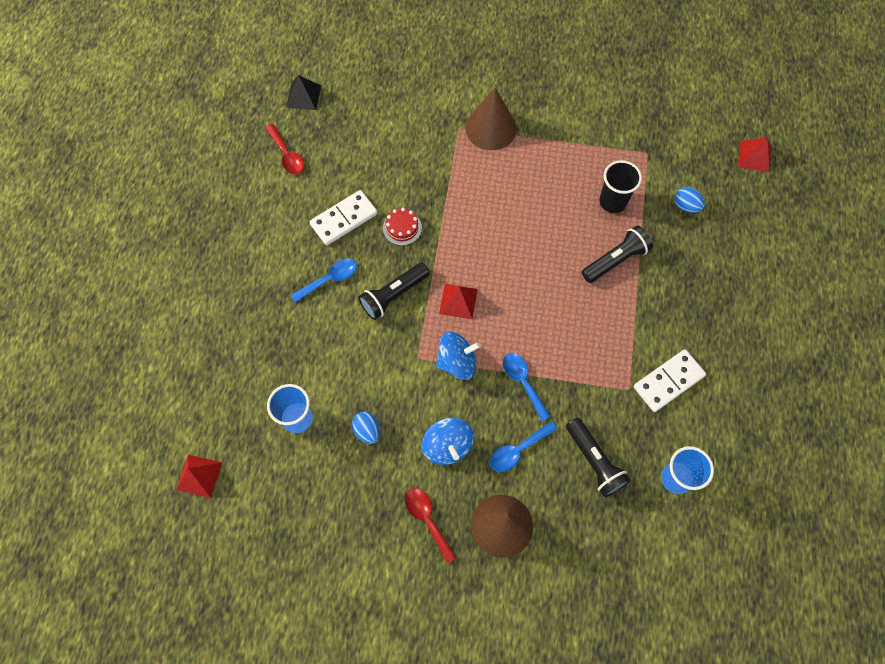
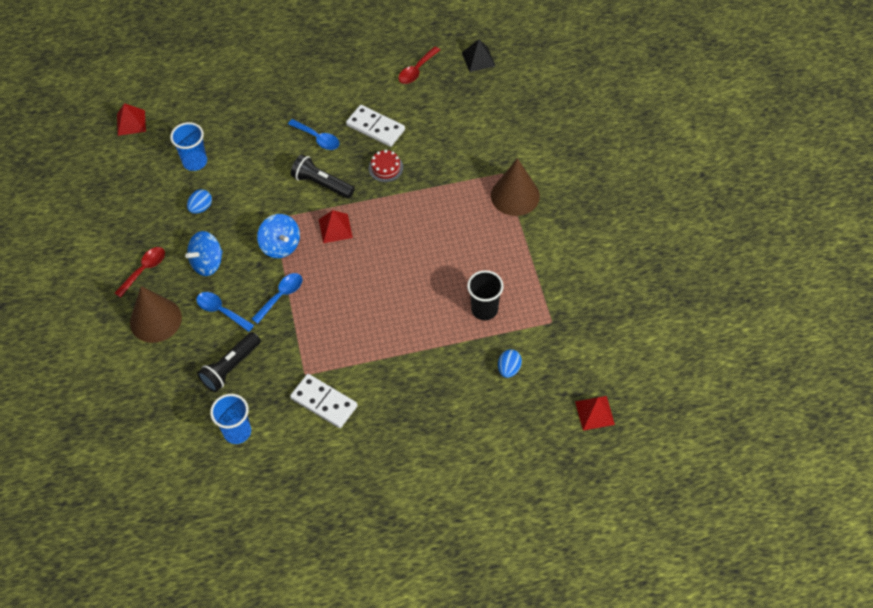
camera: 70 degrees right, 10 degrees down
black flashlight [582,226,653,283] -> none

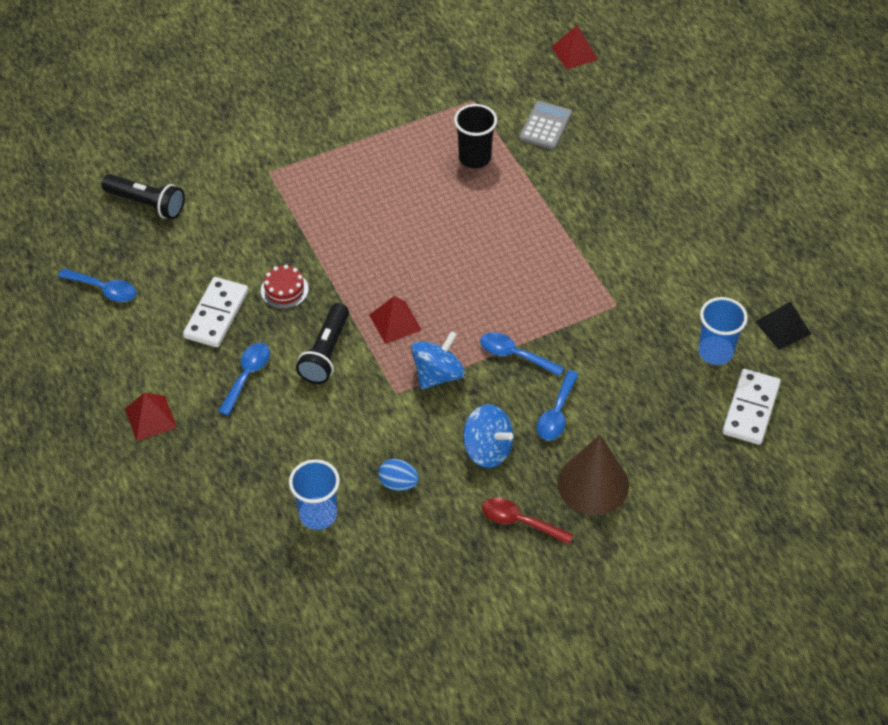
camera: 105 degrees left, 5 degrees down
red pyramid [117,103,146,136] -> red pyramid moved to [125,393,177,441]
black flashlight [197,332,261,392] -> black flashlight moved to [102,174,185,219]
white domino [290,374,358,428] -> white domino moved to [722,369,781,445]
red spoon [398,46,440,84] -> blue spoon [58,269,136,302]
black pyramid [462,39,495,72] -> black pyramid moved to [755,301,811,350]
brown cone [491,158,540,216] -> none
blue egg [498,349,522,378] -> grey calculator [519,101,572,150]

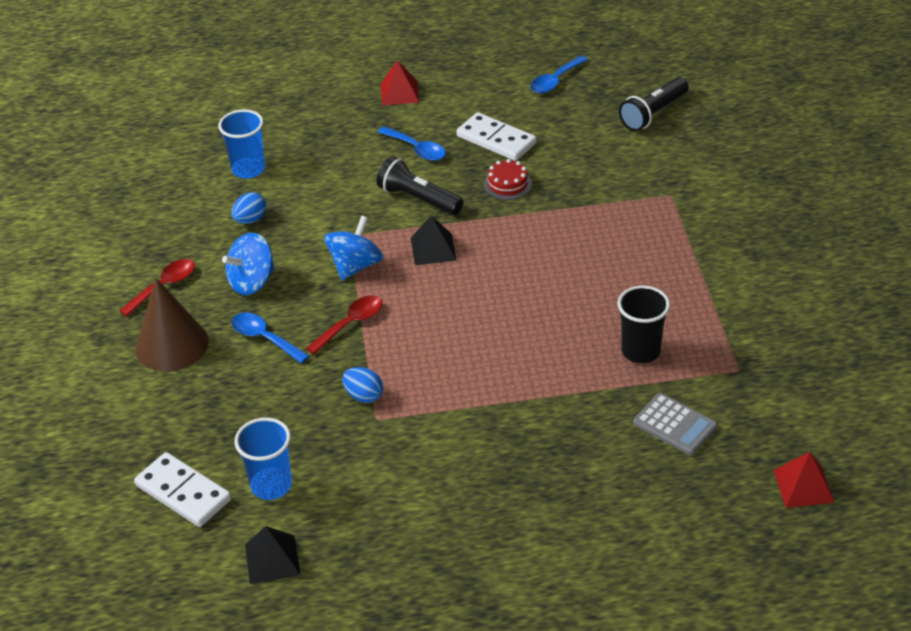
camera: 110 degrees right, 10 degrees down
red pyramid [369,296,422,344] -> black pyramid [411,216,457,265]
blue spinning top [411,331,465,389] -> blue spinning top turned 120 degrees counterclockwise [324,216,384,280]
blue spoon [480,332,564,376] -> red spoon [306,295,382,355]
none -> blue egg [342,367,384,403]

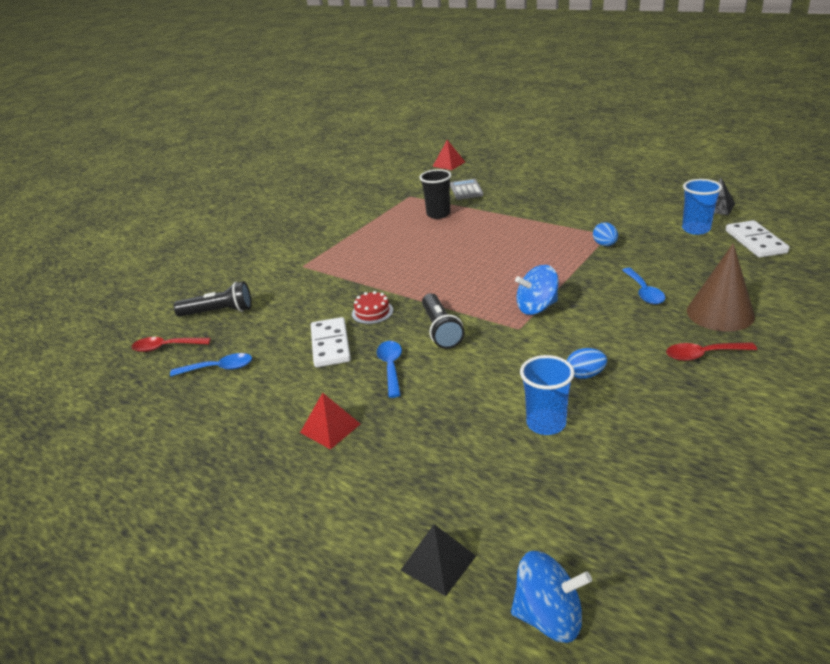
camera: 135 degrees left, 10 degrees down
blue spinning top [222,233,275,295] -> blue spinning top moved to [511,551,592,643]
red spoon [306,295,382,355] -> red spoon moved to [132,337,211,352]
black pyramid [411,216,457,265] -> black pyramid moved to [401,524,476,596]

